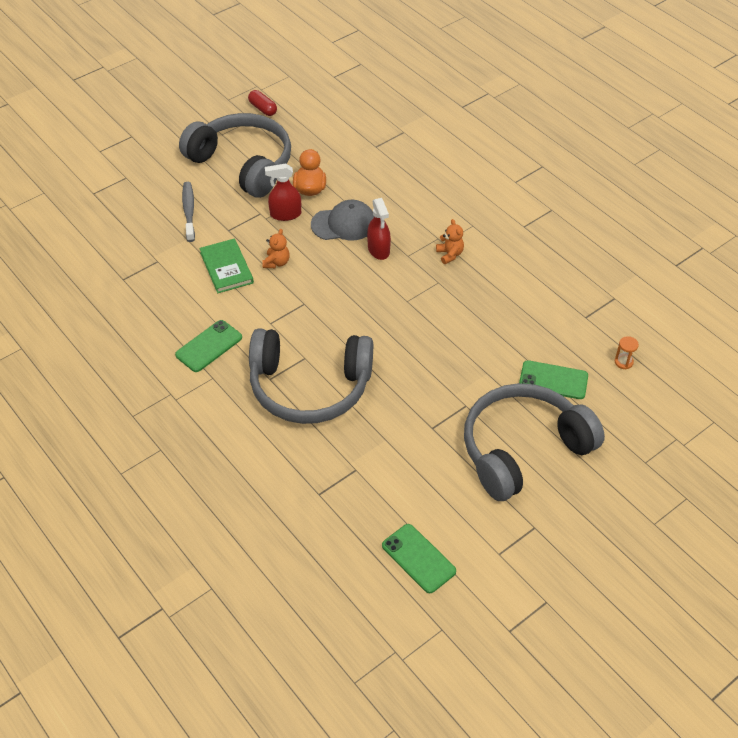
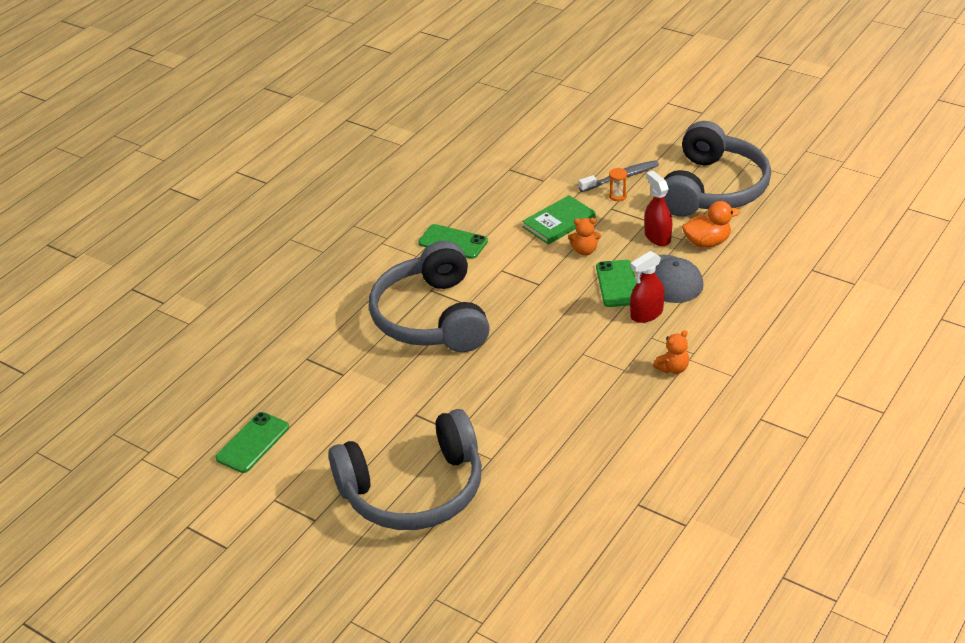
camera: 75 degrees right, 10 degrees down
red capsule [248,90,277,116] -> none
grey headphones [464,383,605,501] -> grey headphones turned 120 degrees clockwise [328,409,482,530]
green phone [519,360,588,399] -> green phone moved to [596,260,637,307]
orange hourglass [615,336,639,369] -> orange hourglass moved to [609,168,627,201]

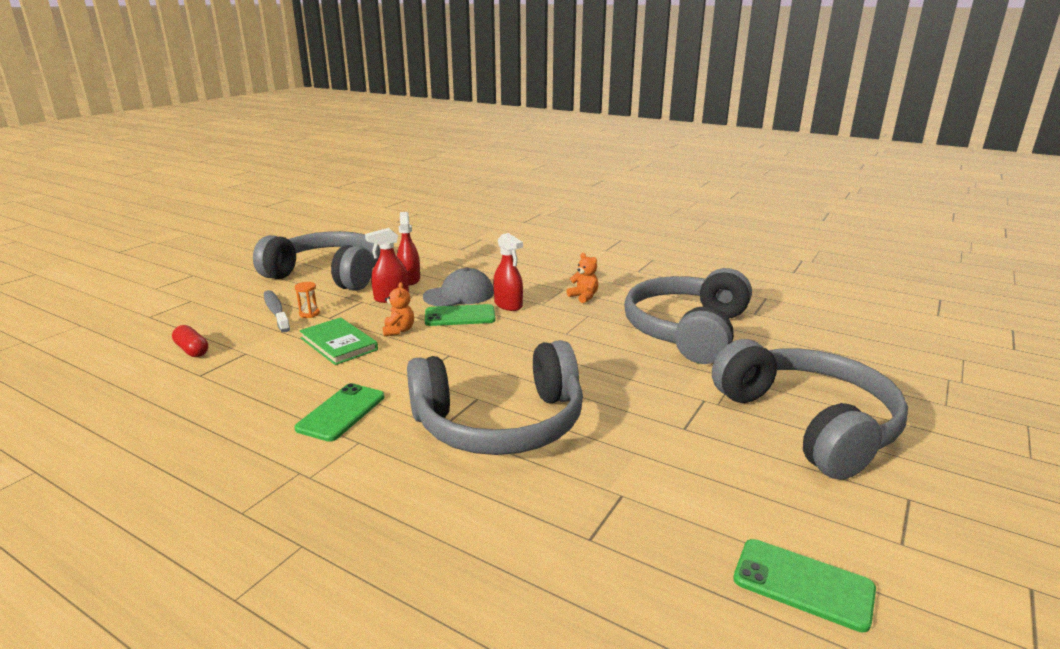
camera: 95 degrees left, 15 degrees down
orange duck [682,201,740,248] -> red spray bottle [397,212,420,285]
none -> red capsule [172,325,208,357]
none -> grey headphones [624,268,752,364]

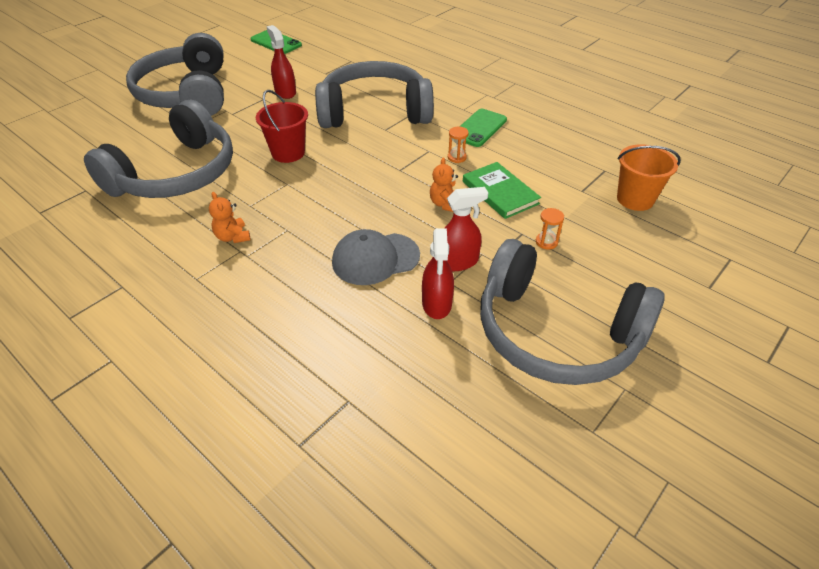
camera: 170 degrees left, 20 degrees up
red capsule [172,325,208,357] -> orange bucket [617,144,681,211]
grey toothbrush [264,290,290,332] -> none
green phone [425,304,496,326] -> none
red spray bottle [493,233,523,311] -> red spray bottle moved to [266,25,296,99]
none -> red bucket [256,90,308,163]
none -> orange hourglass [448,127,469,163]

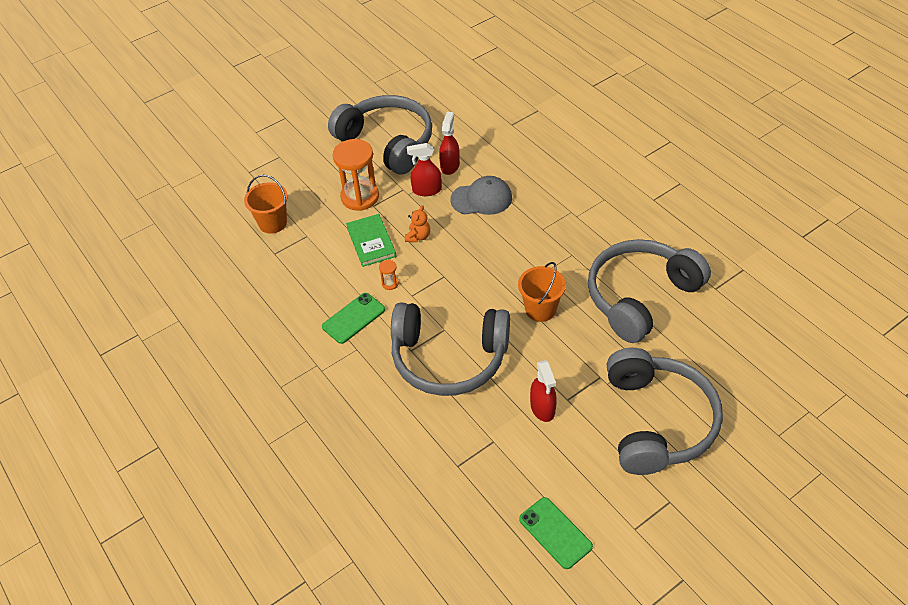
camera: 165 degrees left, 5 degrees up
orange teddy bear [209,192,251,243] -> none
red bucket [256,90,308,163] -> orange bucket [518,262,566,322]
orange hourglass [536,208,564,249] -> orange hourglass [333,139,379,211], size x2.44

